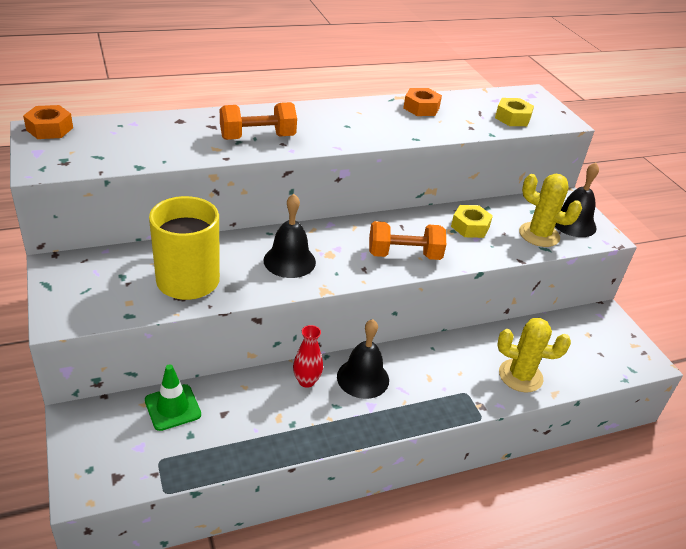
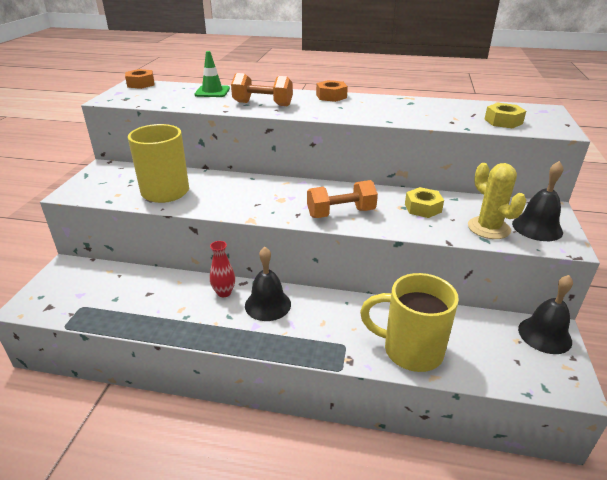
camera: 35 degrees right, 5 degrees down
green traffic cone [145,364,201,431] -> green traffic cone moved to [194,51,230,97]
black bell [264,194,316,278] -> black bell moved to [518,275,573,354]
orange dumbbell [369,221,446,260] -> orange dumbbell turned 45 degrees counterclockwise [307,180,378,218]
orange nut [403,88,442,116] -> orange nut moved to [316,80,348,102]
yellow cactus [497,318,571,393] -> yellow mug [360,273,459,372]

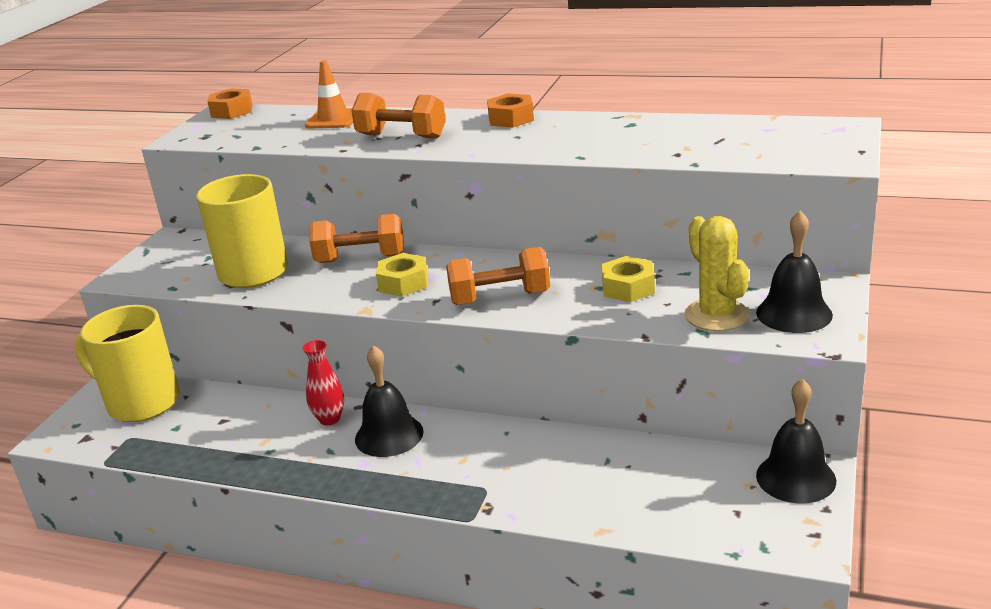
camera: 10 degrees right, 5 degrees down
green traffic cone [194,51,230,97] -> orange traffic cone [305,60,353,128]
yellow mug [360,273,459,372] -> yellow mug moved to [75,305,180,422]
yellow nut [485,103,526,129] -> yellow nut moved to [376,253,428,297]
none -> orange dumbbell [309,214,404,263]

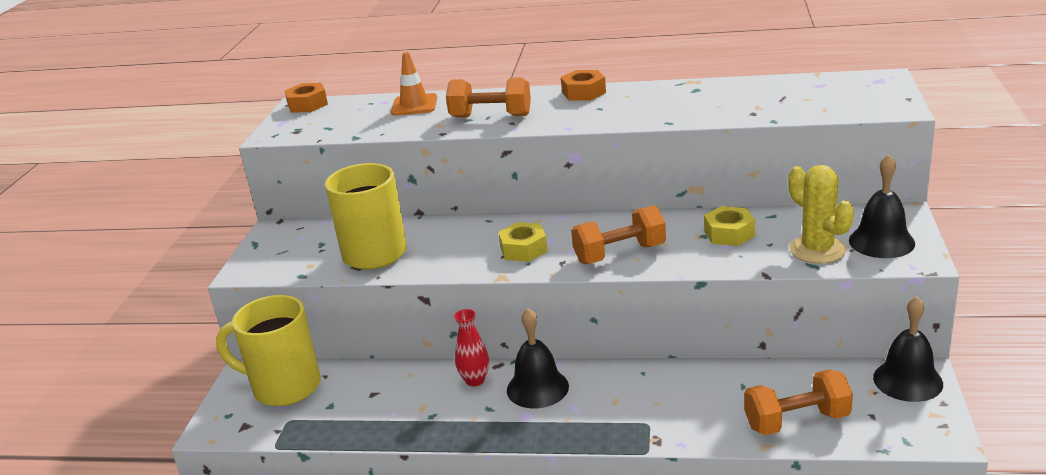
camera: 10 degrees left, 0 degrees up
orange dumbbell [309,214,404,263] -> orange dumbbell moved to [744,369,853,435]

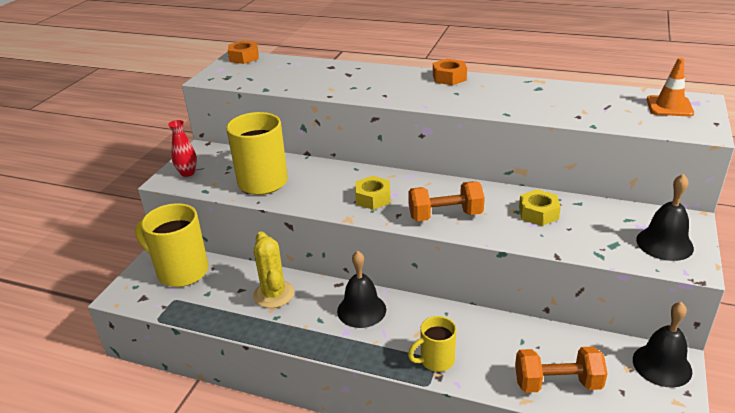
camera: 10 degrees right, 5 degrees up
orange traffic cone [391,52,437,116] -> orange traffic cone moved to [647,58,694,116]
orange dumbbell [446,77,531,118] -> none
red vase [454,309,489,386] -> red vase moved to [168,120,197,177]
yellow cactus [788,165,854,264] -> yellow cactus moved to [253,231,295,308]
none -> yellow mug [408,316,456,372]

